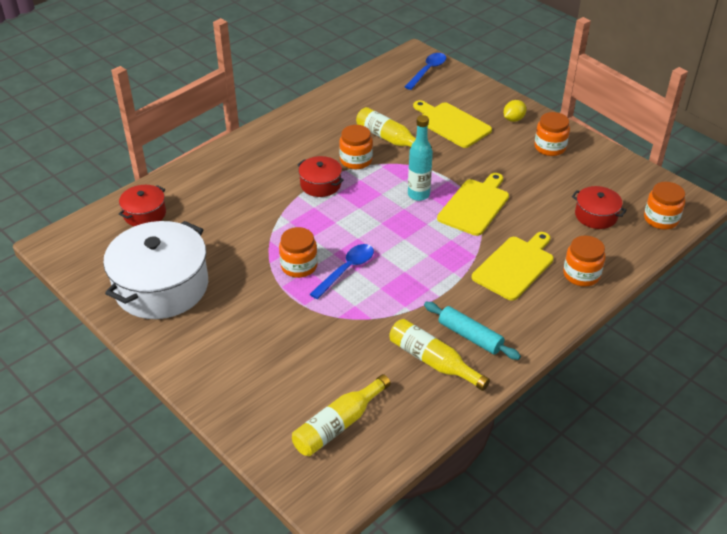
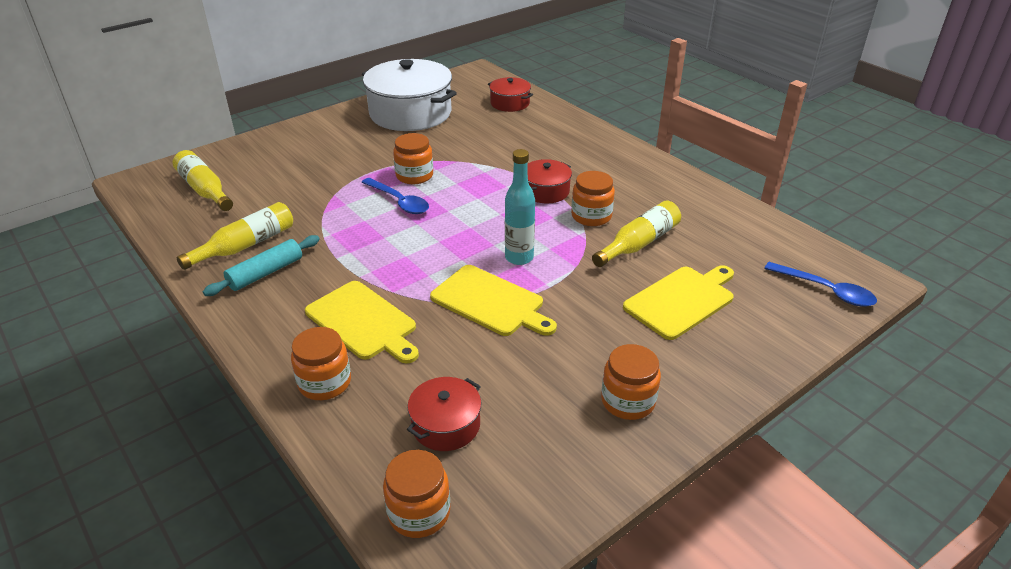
camera: 95 degrees right, 5 degrees down
yellow lemon [503,100,527,122] -> none

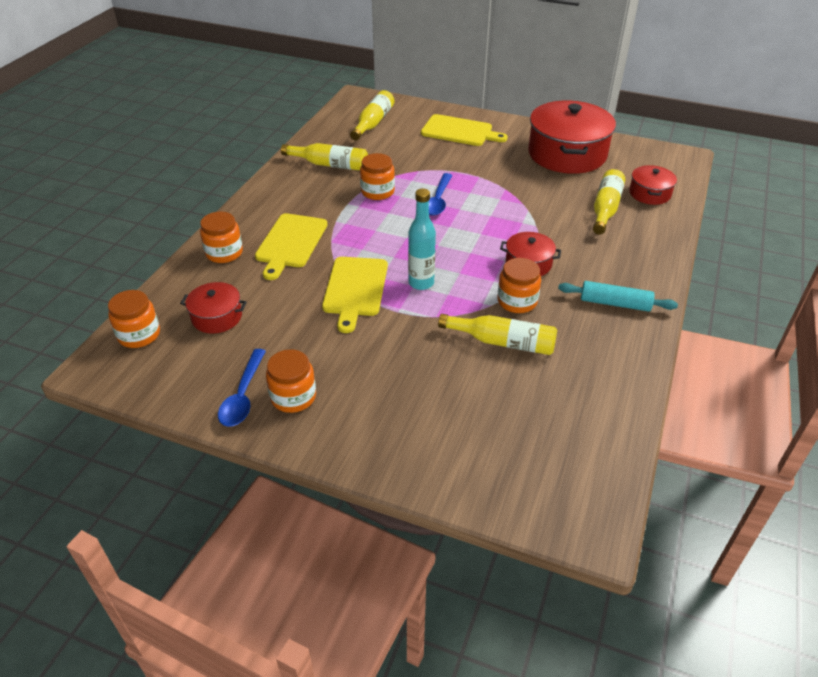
camera: 60 degrees right, 5 degrees up
turquoise rolling pin [203,235,320,296] -> turquoise rolling pin moved to [558,281,678,312]
white pot [362,59,457,131] -> red pot [528,101,616,174]
orange jar [393,133,433,184] -> orange jar moved to [360,153,395,200]
yellow cutting board [623,265,734,340] -> yellow cutting board moved to [421,114,508,146]
blue spoon [764,262,877,307] -> blue spoon moved to [218,349,266,427]
none -> yellow bottle [593,169,625,235]

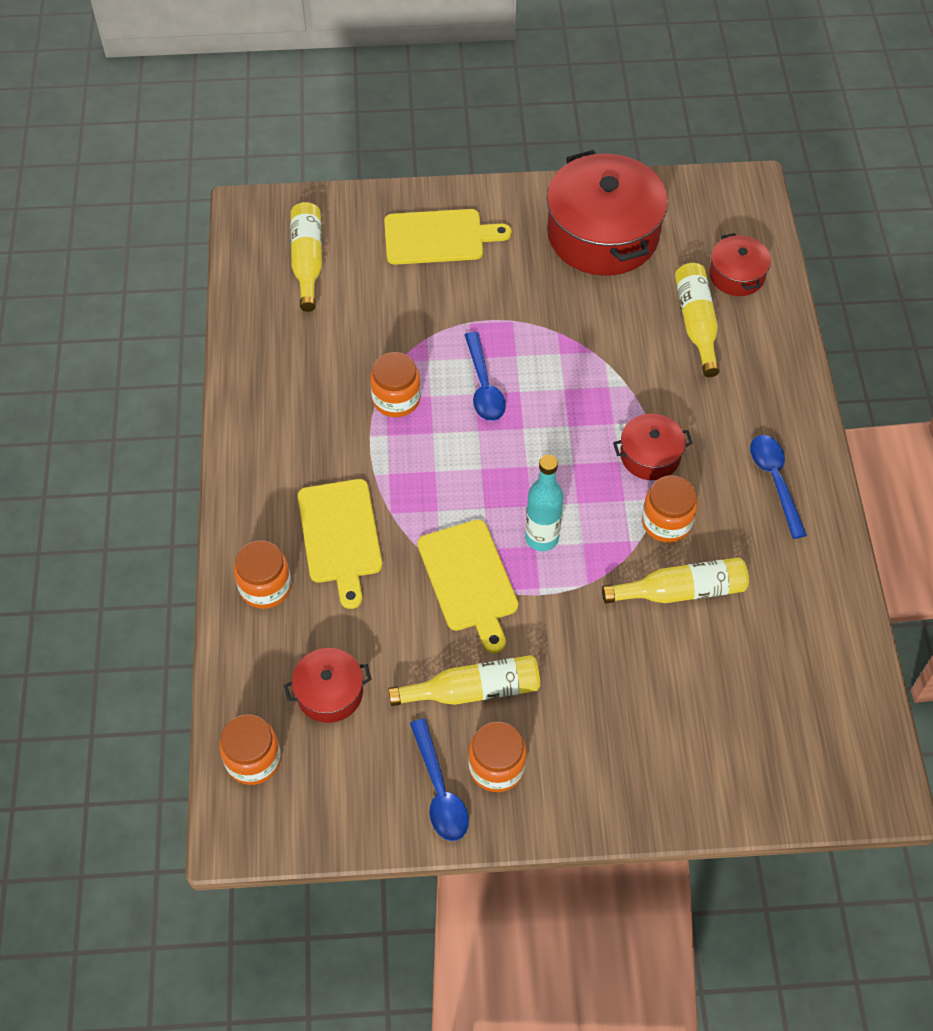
camera: 25 degrees left, 15 degrees up
yellow bottle [281,143,368,171] -> yellow bottle moved to [388,655,540,706]
turquoise rolling pin [558,281,678,312] -> blue spoon [750,435,807,539]

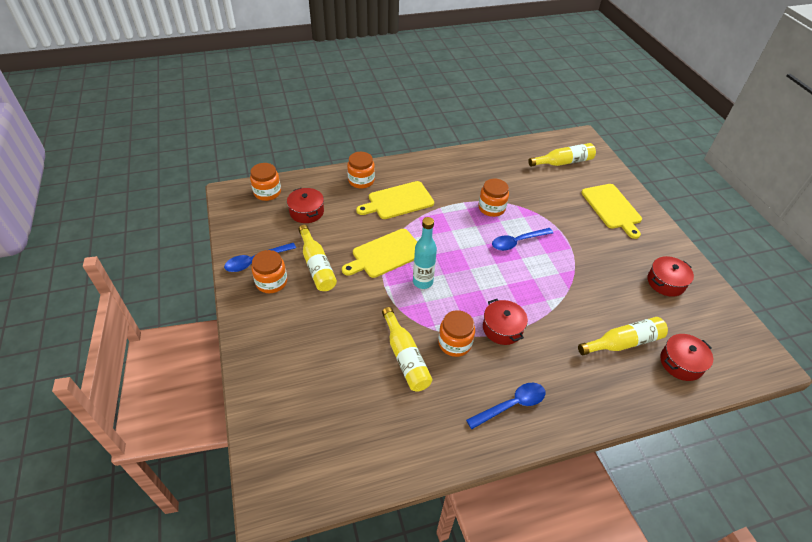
camera: 75 degrees right, 10 degrees down
red pot [547,150,668,276] -> red pot [647,256,694,297], size x0.49

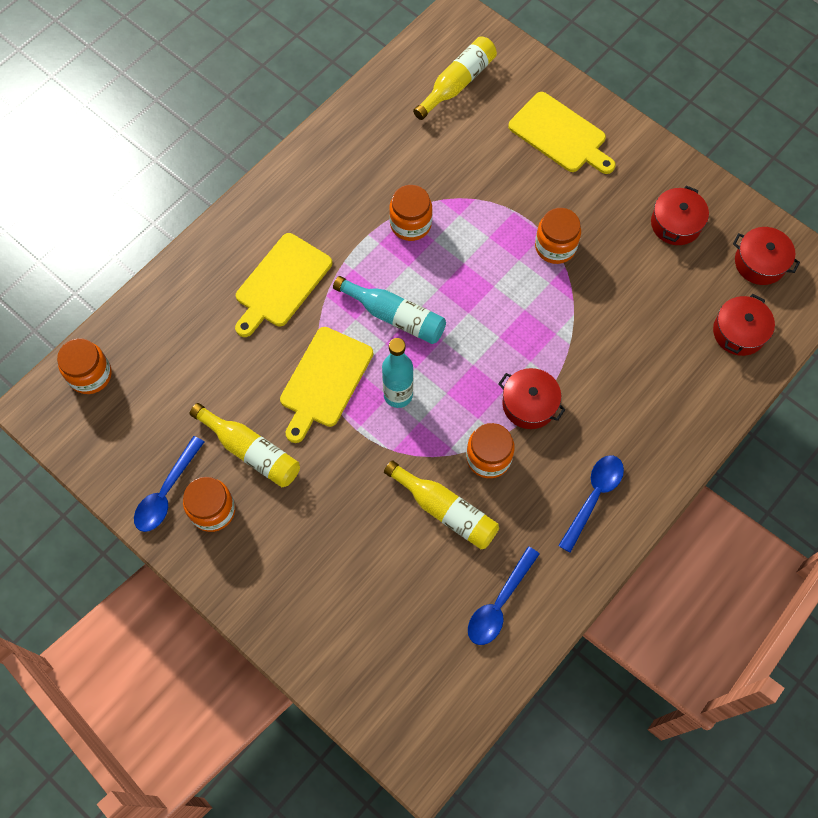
camera: 30 degrees left, 20 degrees up
red pot [287,188,324,223] -> red pot moved to [733,227,800,285]
orange jar [347,152,375,189] -> orange jar moved to [535,208,581,264]
blue spoon [492,228,553,251] -> blue spoon moved to [468,547,540,645]
yellow bottle [578,317,668,355] -> none
none -> turquoise bottle [333,276,446,344]

